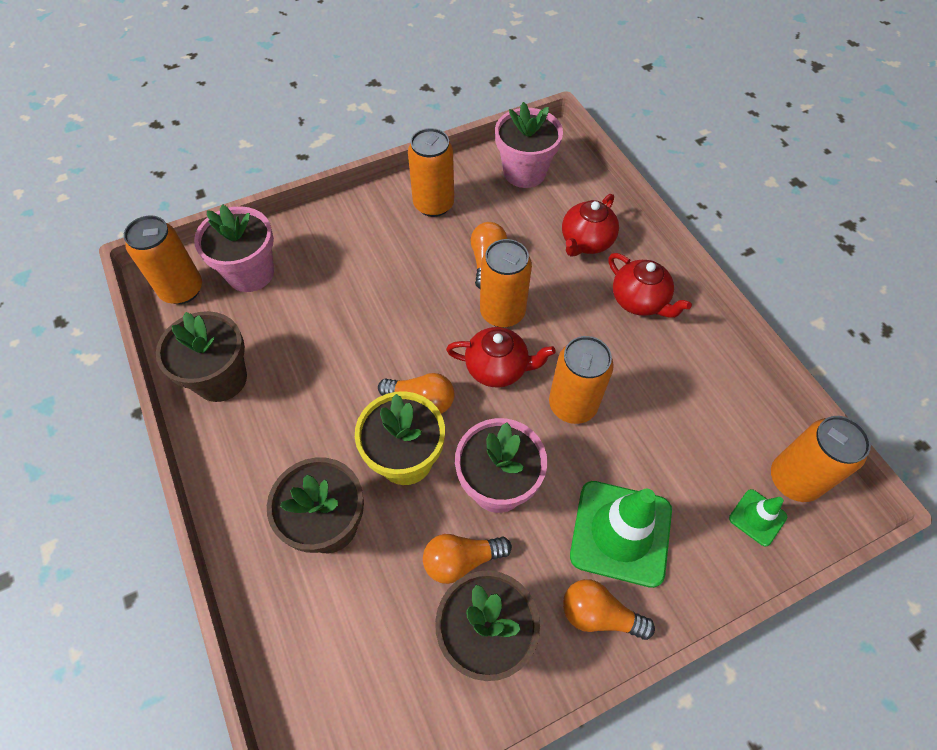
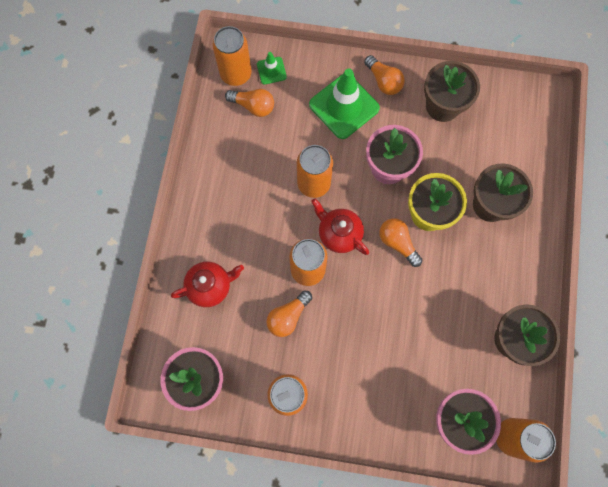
camera: 145 degrees left, 15 degrees up
orange light bulb [423,534,512,584] -> orange light bulb moved to [225,89,274,117]
red teapot [608,253,692,318] -> none

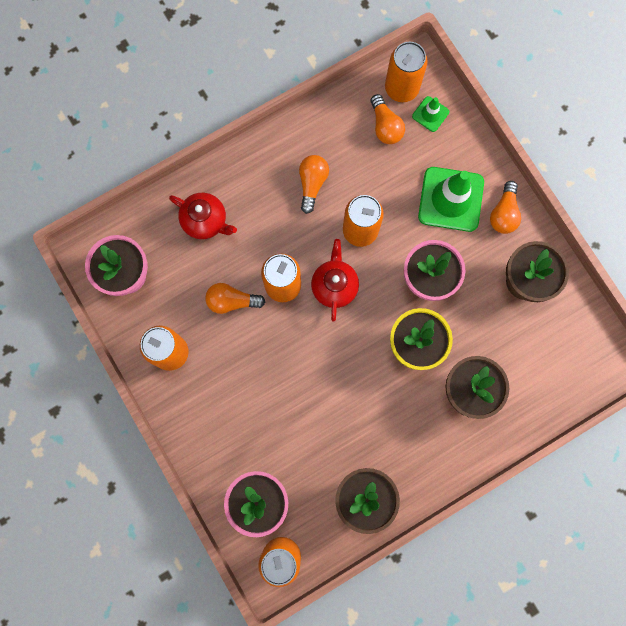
camera: 50 degrees right, 5 degrees up
orange light bulb [379,218,422,267] -> orange light bulb moved to [299,155,329,214]

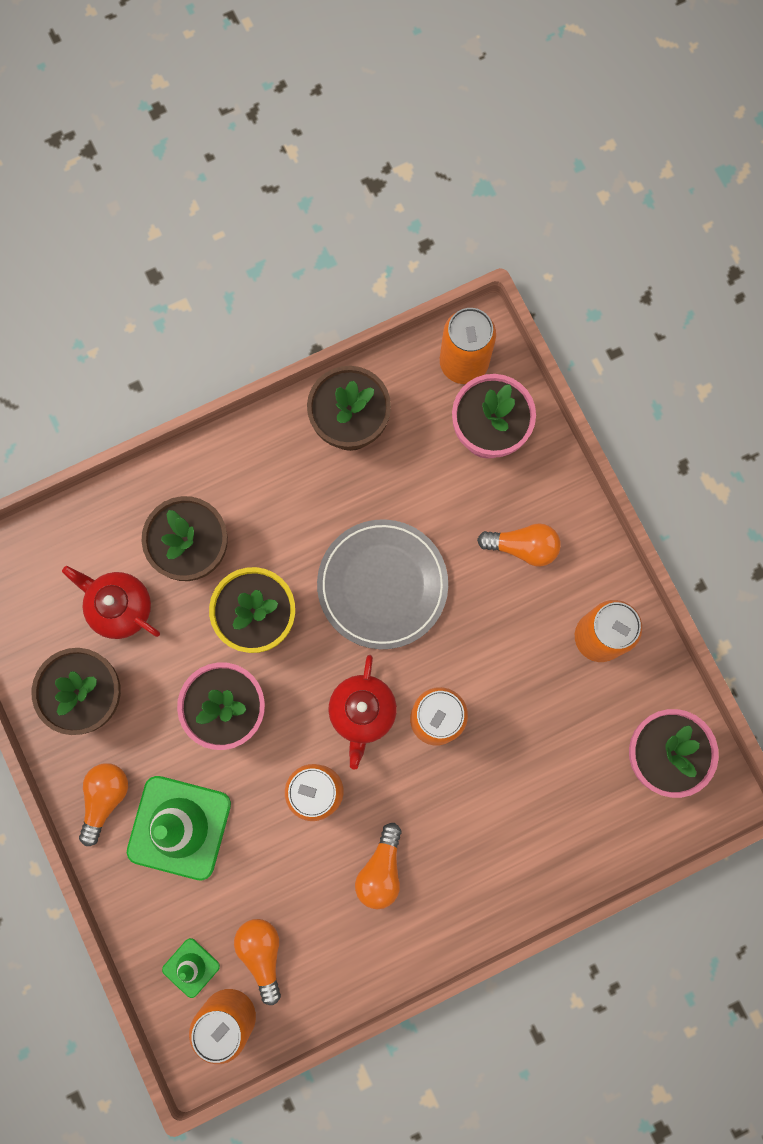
camera: 175 degrees left, 0 degrees up
red teapot [169,193,237,239] -> red teapot moved to [62,566,160,639]
orange light bulb [205,283,265,314] -> orange light bulb moved to [477,523,561,567]
none -> grey plate [317,519,448,649]

